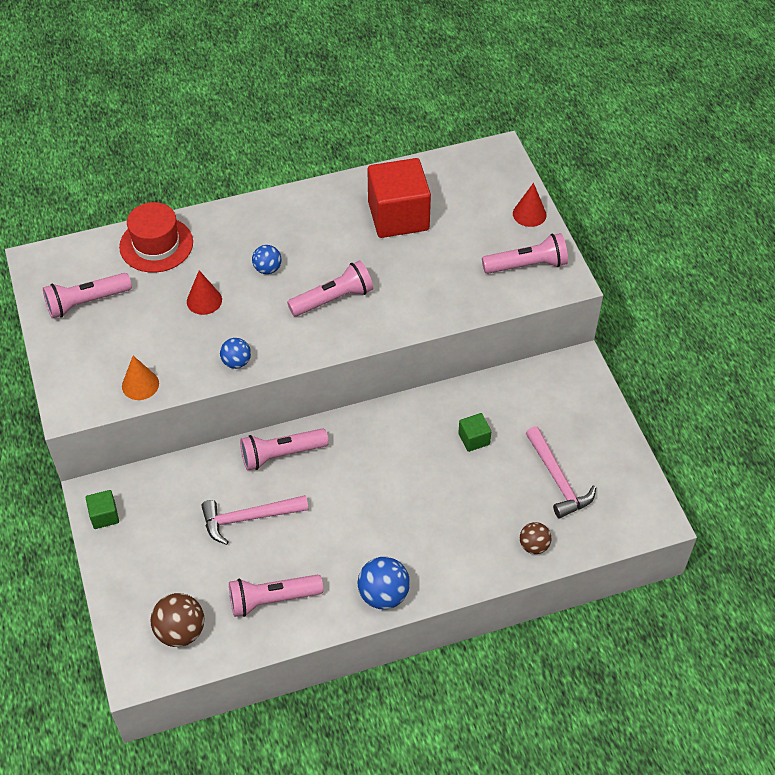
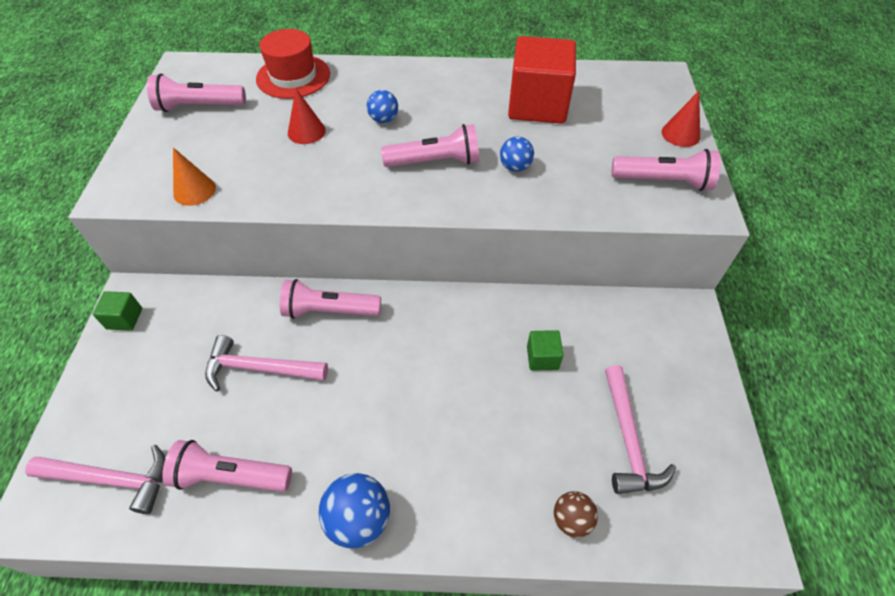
camera: 20 degrees right, 0 degrees up
brown ball [151,593,204,647] -> pink hammer [25,445,166,514]
blue ball [220,338,251,369] -> blue ball moved to [500,137,534,172]

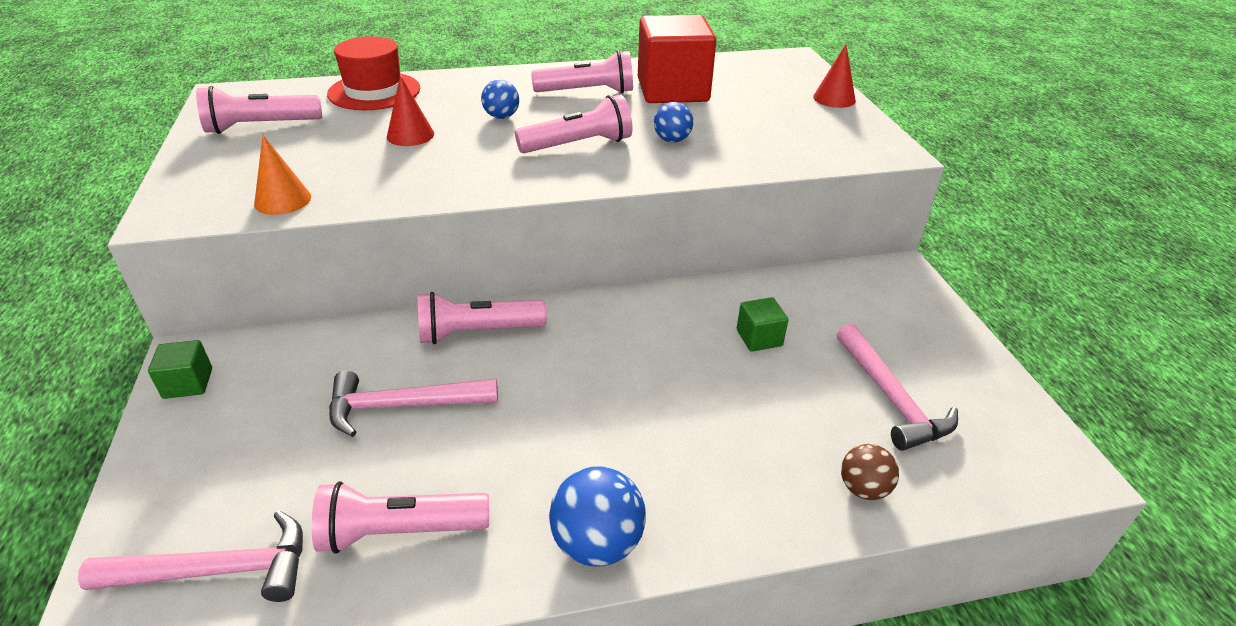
camera: 15 degrees left, 15 degrees down
pink flashlight [611,149,721,191] -> pink flashlight moved to [531,50,633,93]

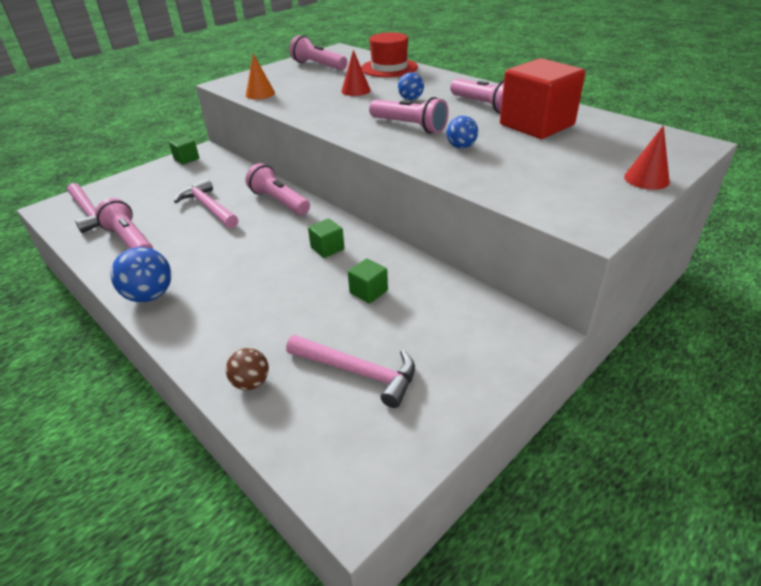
camera: 60 degrees right, 0 degrees up
pink hammer [837,324,958,451] -> pink hammer turned 105 degrees counterclockwise [286,335,415,408]
none -> green cube [308,218,345,258]

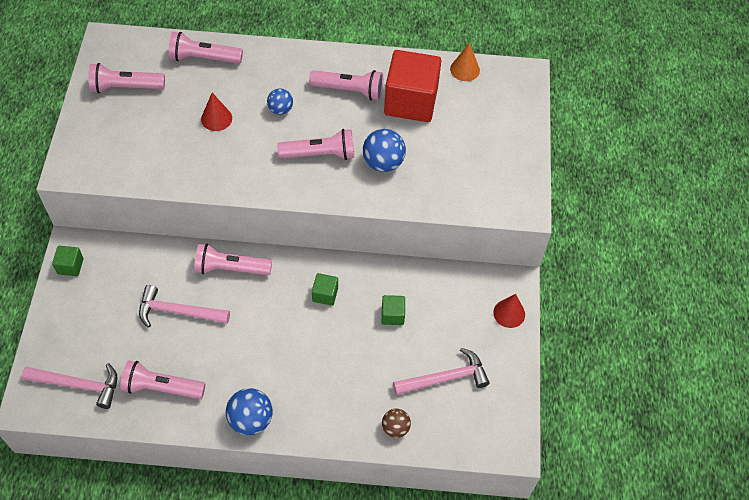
camera: 45 degrees left, 20 degrees up
orange cone [246,54,275,99] -> orange cone moved to [450,43,480,81]
red hat [361,32,418,77] -> pink flashlight [169,32,243,64]
blue ball [446,116,478,149] -> blue ball [363,129,406,172], size x1.60
red cone [624,125,670,190] -> red cone moved to [493,294,525,328]

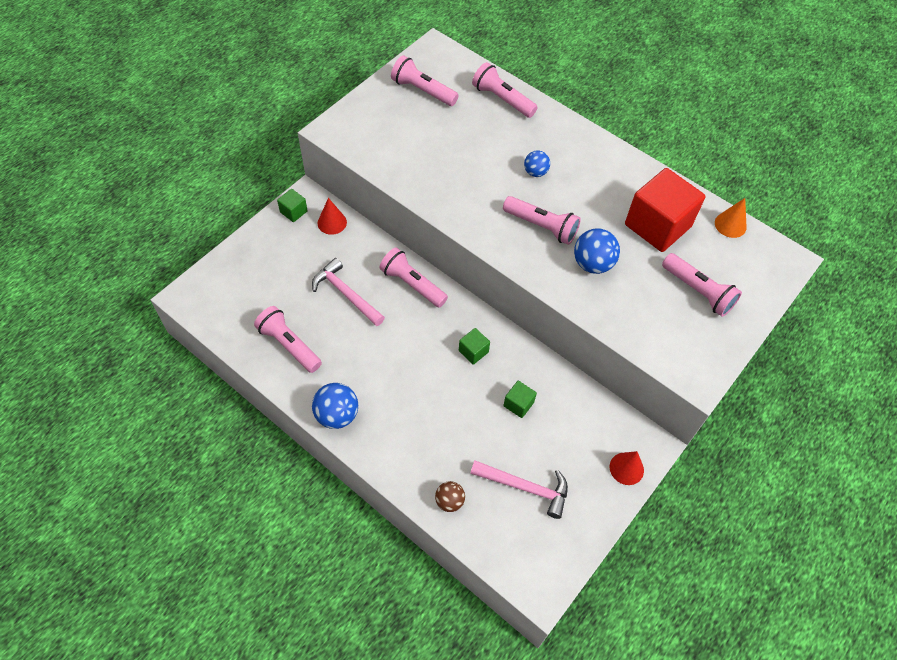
camera: 35 degrees right, 0 degrees up
pink hammer [22,363,117,409] -> none
red cone [201,93,232,131] -> red cone moved to [318,198,347,235]
pink flashlight [309,70,383,100] -> pink flashlight moved to [662,253,742,317]

